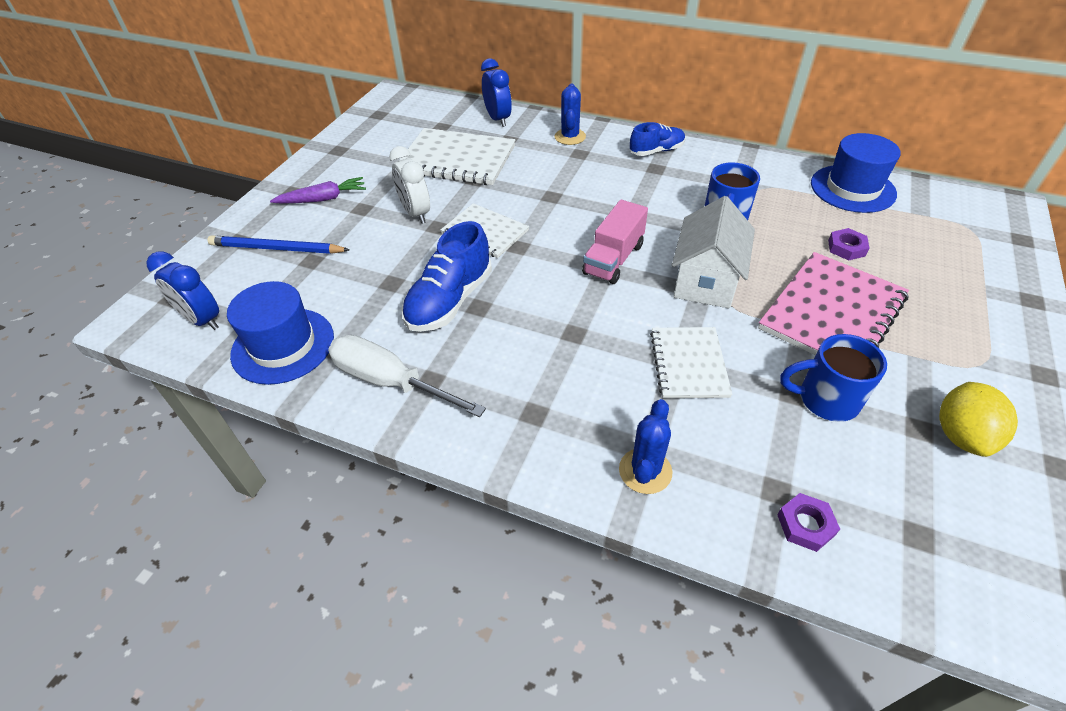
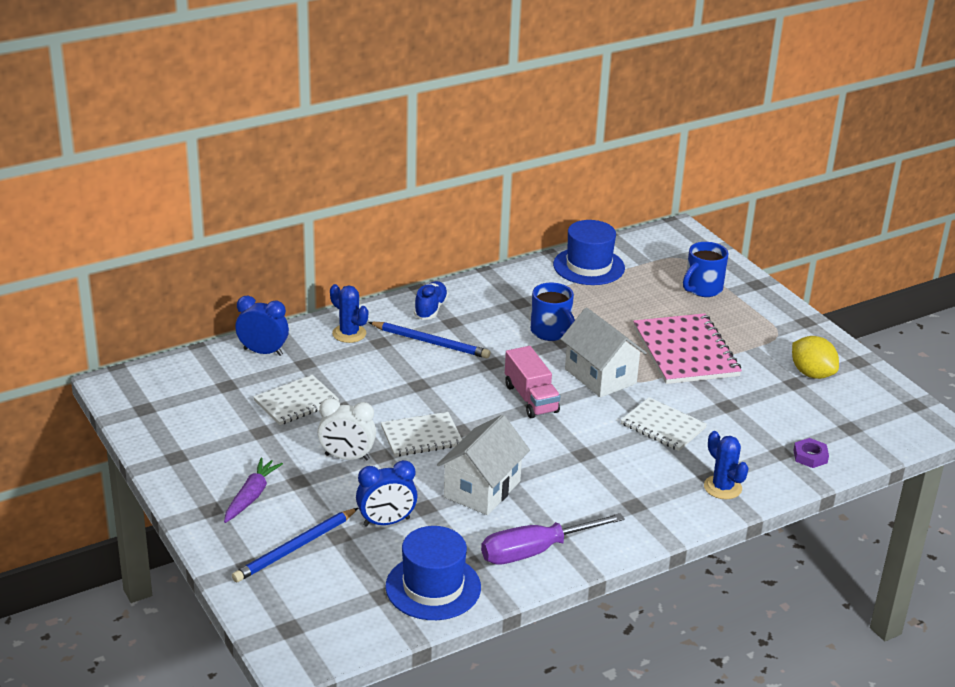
camera: 55 degrees left, 15 degrees down
blue clock [146,251,219,330] -> blue clock moved to [356,460,418,527]
white screwdriver [328,335,486,417] -> purple screwdriver [481,513,625,565]
white notebook [399,128,515,185] -> white notebook [253,375,339,425], size x0.62
blue shoe [401,221,492,332] -> white house [437,414,530,515]
blue mug [780,334,887,422] -> blue mug moved to [683,242,729,297]
purple nut [828,228,869,261] -> none
none -> blue pencil [368,322,490,359]

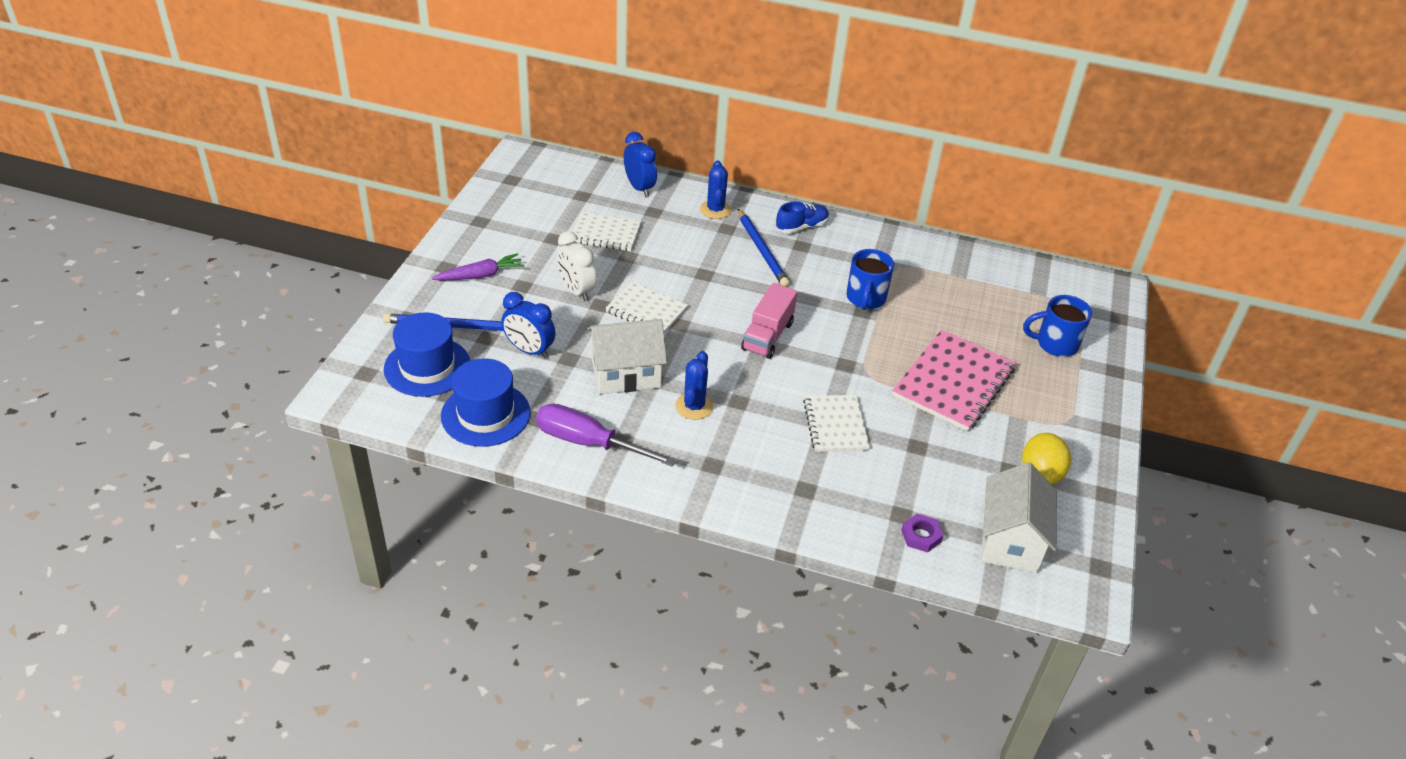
camera: 45 degrees right, 10 degrees up
blue hat [553,220,625,285] -> blue hat moved to [384,312,470,397]
white house [561,307,647,398] -> white house moved to [981,462,1057,573]
blue cactus [704,431,749,499] -> blue cactus moved to [675,351,713,420]

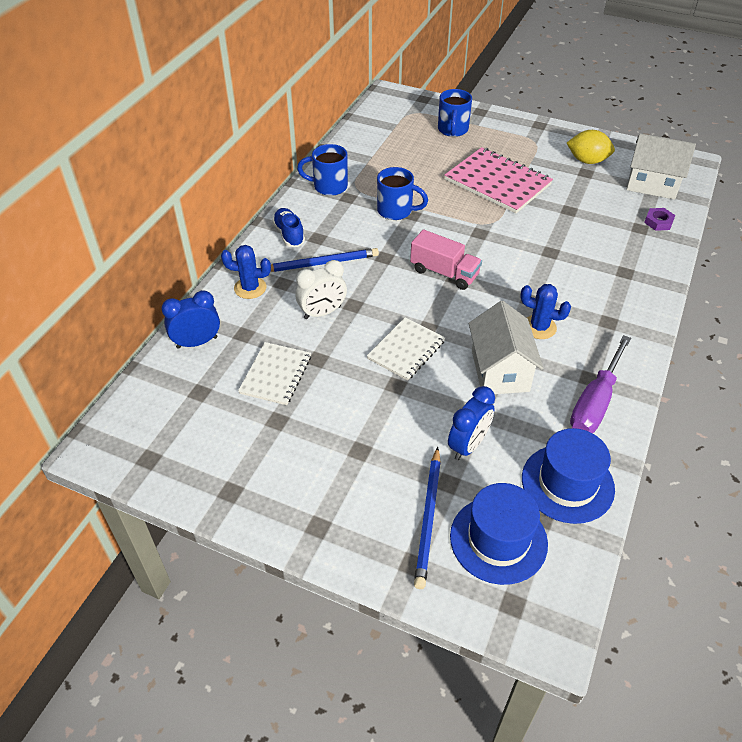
camera: 80 degrees left, 5 degrees up
purple carrot [432,253,524,281] -> none
white clock [557,231,596,302] -> white clock moved to [295,260,347,319]
white notebook [803,395,870,452] -> none
none -> blue mug [297,144,348,196]

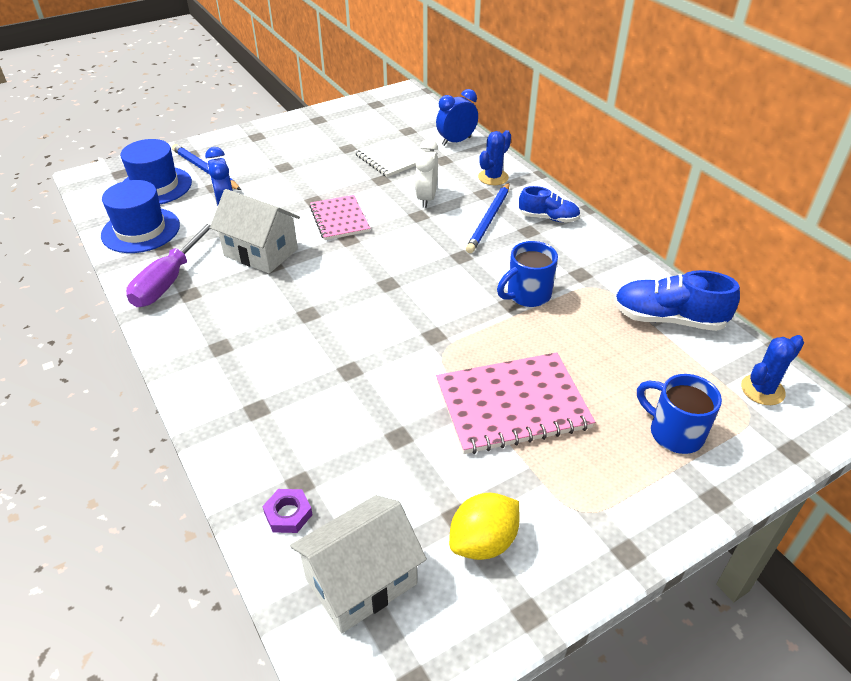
camera: 125 degrees right, 5 degrees down
blue clock [161,290,220,349] -> blue clock turned 135 degrees counterclockwise [436,89,478,146]
blue mug [297,144,348,196] -> none
white notebook [367,317,445,381] -> pink notebook [310,195,370,240]
pink truck [410,229,482,290] -> none
blue cactus [520,284,571,339] -> blue cactus moved to [741,335,804,405]
purple screwdriver [570,335,631,433] -> purple screwdriver turned 135 degrees counterclockwise [126,221,212,307]
none -> blue shoe [614,270,740,331]

